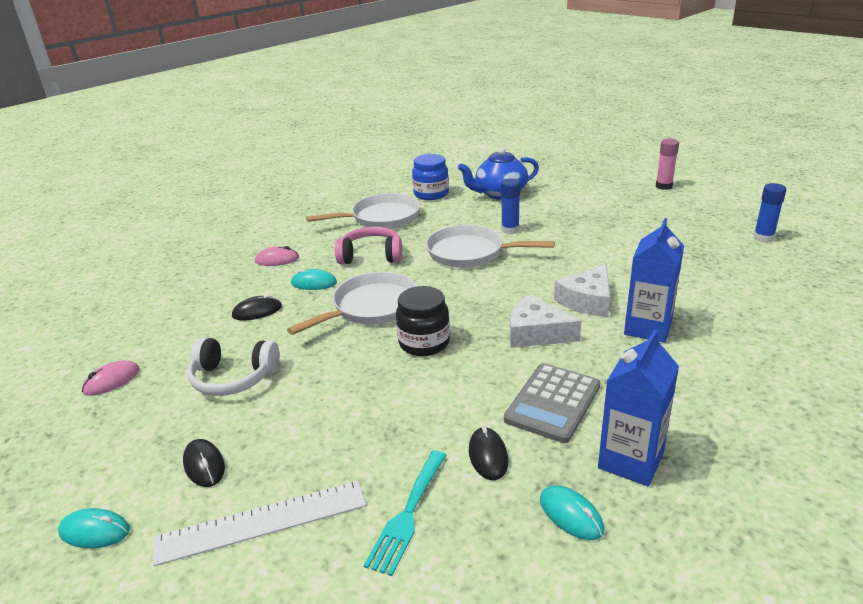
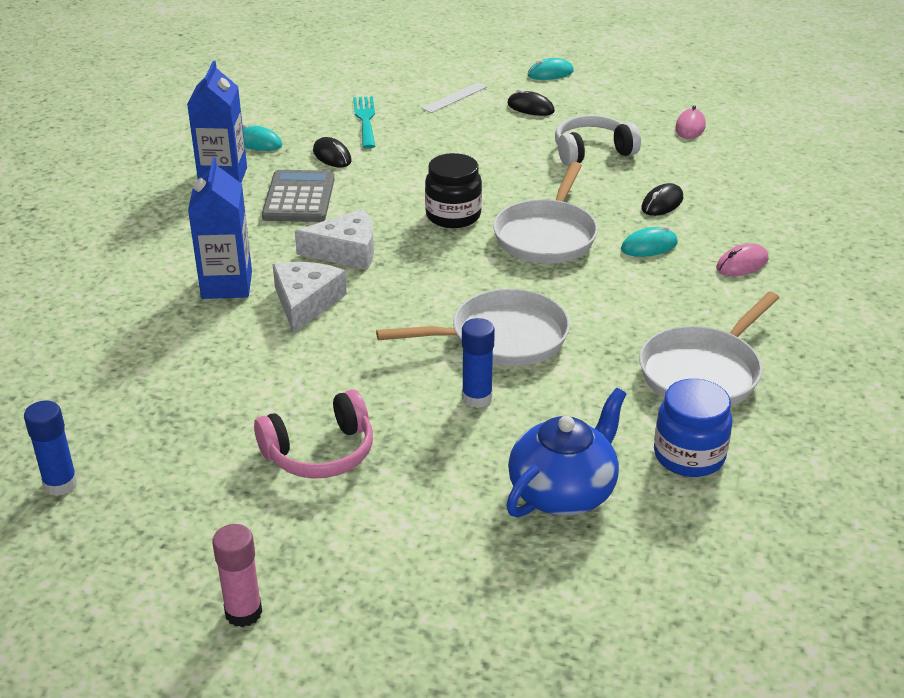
camera: 150 degrees right, 5 degrees up
white ruler [153,481,366,566] -> white ruler [421,82,488,113], size x0.58
pink headphones [335,227,402,264] -> pink headphones moved to [254,389,373,479]

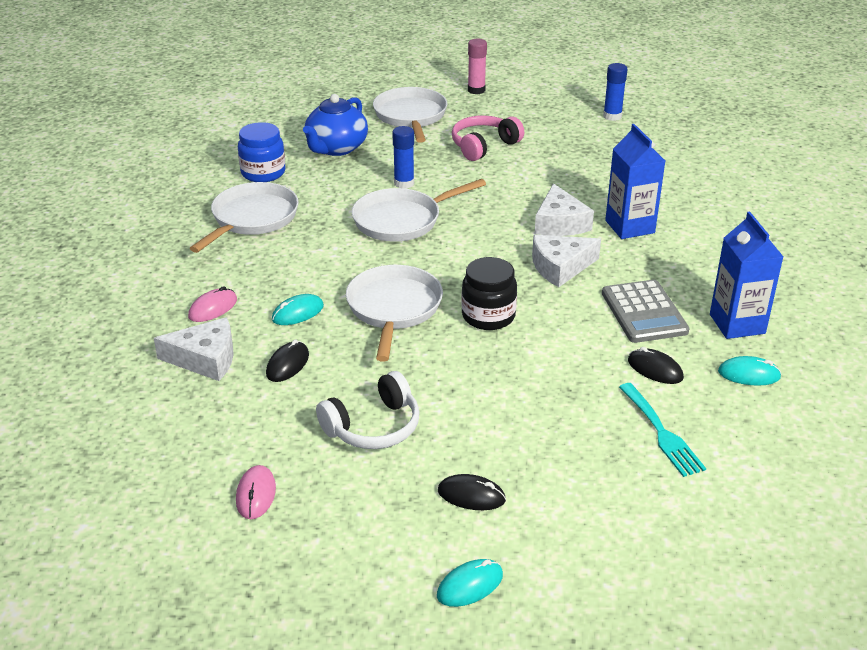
camera: 165 degrees right, 0 degrees up
white ruler [421,82,488,113] -> none
none -> white cheese [154,317,234,381]
none -> white pan [373,87,447,143]

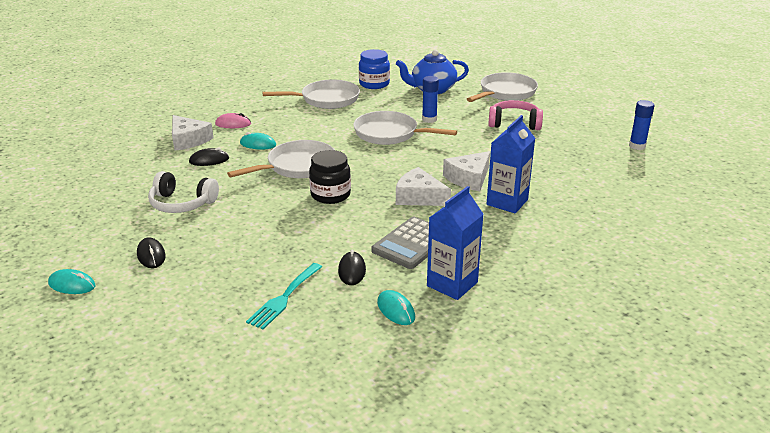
camera: 50 degrees right, 5 degrees down
pink mouse [236,465,276,519] -> none
pink glue stick [468,39,487,94] -> none

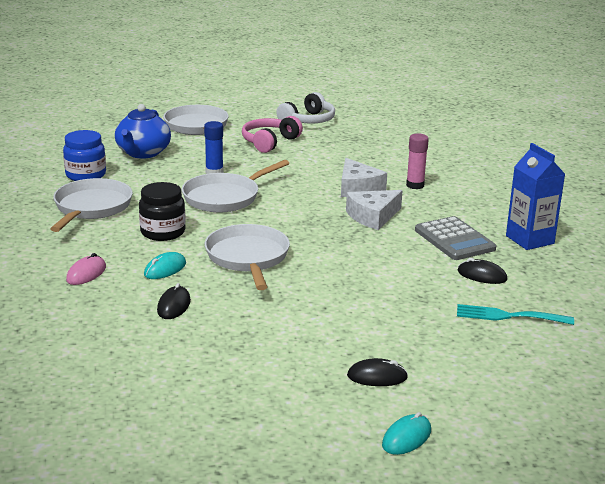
camera: 65 degrees left, 5 degrees down
white headphones [148,171,219,213] -> white headphones moved to [276,92,335,124]
white cheese [172,115,214,151] -> none
turquoise fork [246,263,322,329] -> turquoise fork turned 135 degrees clockwise [457,304,574,325]
black jar [309,150,351,204] -> black jar moved to [139,182,186,241]
turquoise mouse [377,290,415,325] -> none
blue carton [486,115,535,213] -> pink glue stick [406,133,429,189]
blue glue stick [629,100,655,150] -> none

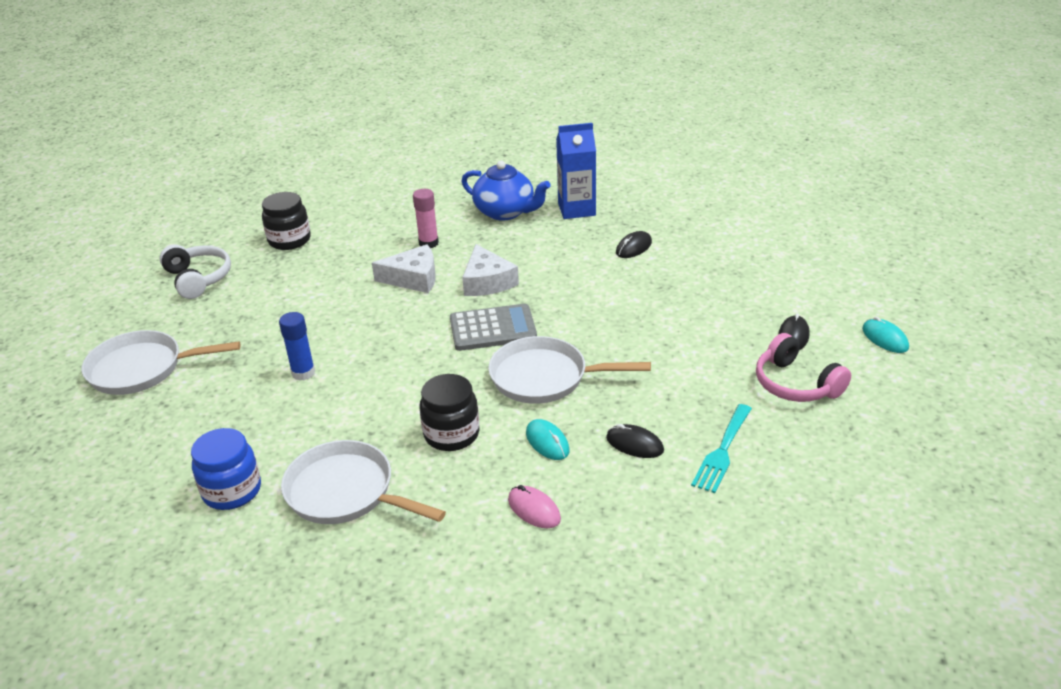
camera: 70 degrees left, 10 degrees up
blue teapot [115,104,171,159] -> blue teapot moved to [462,161,551,221]
white pan [182,160,289,213] -> none
pink headphones [242,116,303,153] -> pink headphones moved to [756,333,851,402]
grey calculator [415,216,496,260] -> grey calculator moved to [450,304,537,351]
turquoise fork [457,304,574,325] -> turquoise fork moved to [691,404,752,493]
none -> black jar [262,192,311,250]

